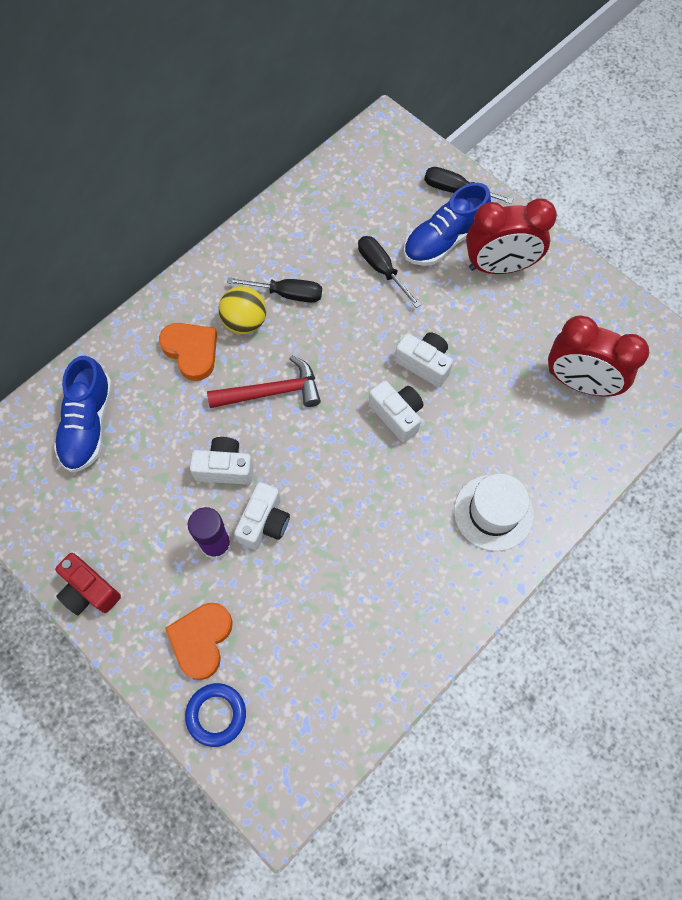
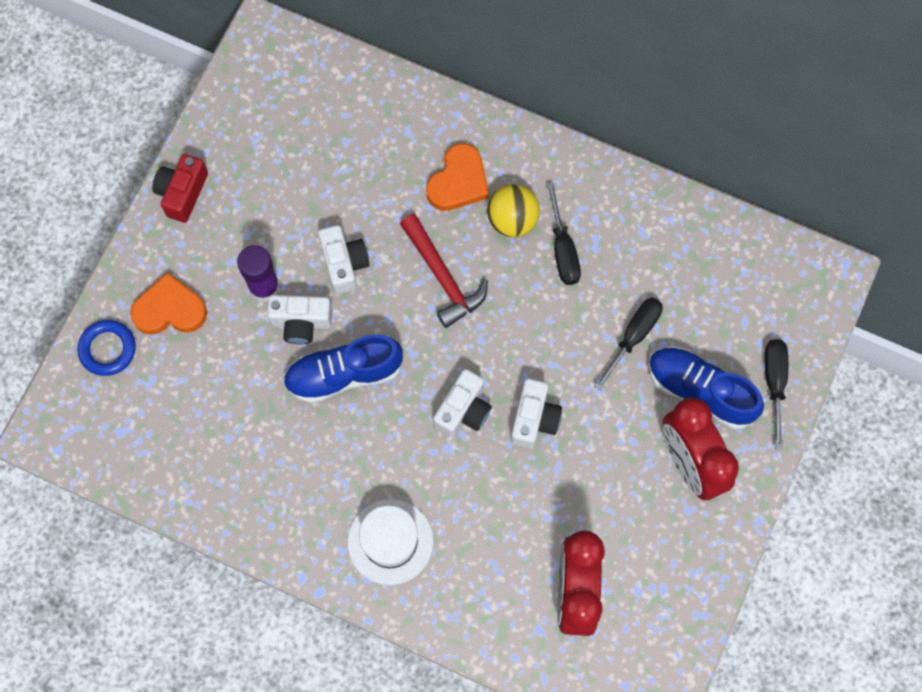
camera: 70 degrees right, 5 degrees up
blue shoe [54,355,112,473] -> blue shoe moved to [283,334,403,403]

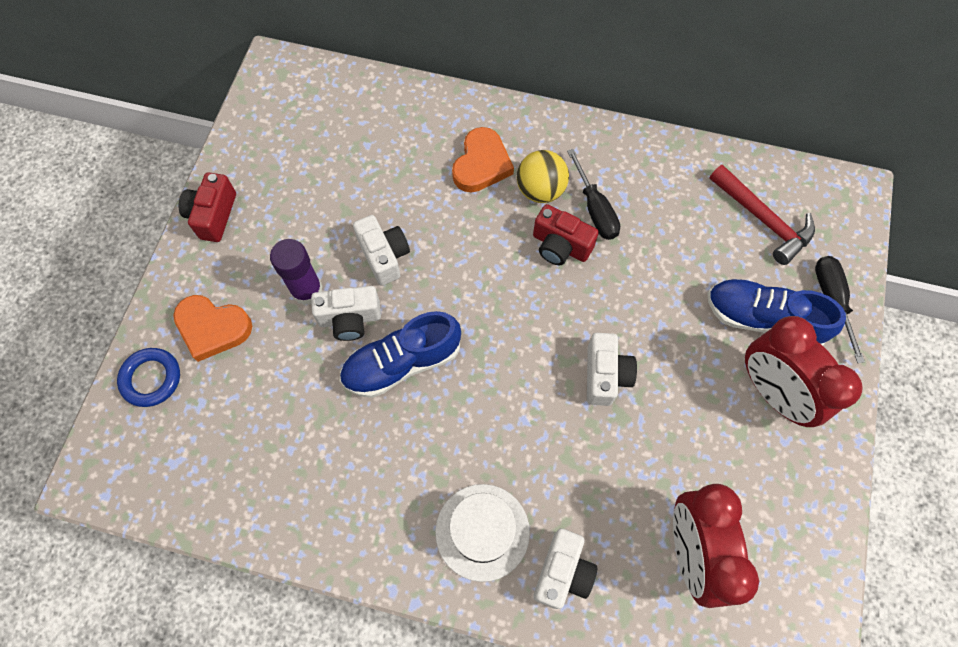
camera: 10 degrees left, 5 degrees down
orange heart [130,272,207,335] -> orange heart turned 150 degrees counterclockwise [173,295,252,362]
red hammer [400,214,488,328] -> red hammer moved to [709,165,815,265]
white camera [433,369,492,437] -> white camera moved to [533,528,597,609]
black screwdriver [594,297,663,391] -> none
none -> red camera [533,204,599,265]

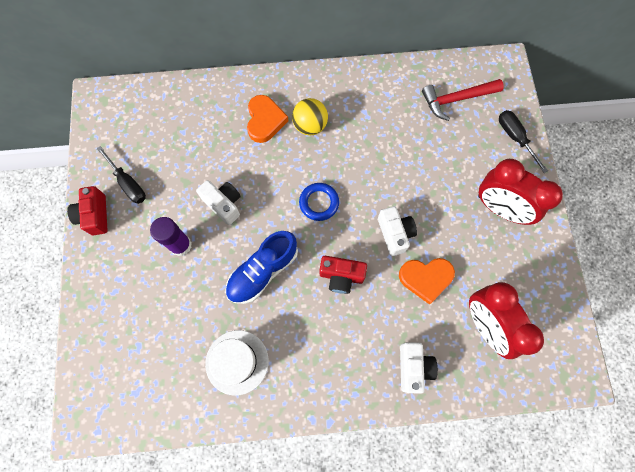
camera: 20 degrees left, 5 degrees up
blue ring [117,348,180,407] -> blue ring moved to [299,183,339,221]
orange heart [173,295,252,362] -> orange heart moved to [399,258,455,304]
white camera [311,286,381,341] -> none
white hat [435,484,530,582] -> white hat moved to [205,330,269,396]
red camera [533,204,599,265] -> red camera moved to [320,256,367,294]
black screwdriver [567,149,620,240] -> black screwdriver moved to [97,146,146,204]
blue shoe [707,279,846,346] -> none
red hammer [709,165,815,265] -> red hammer turned 135 degrees clockwise [422,79,504,121]

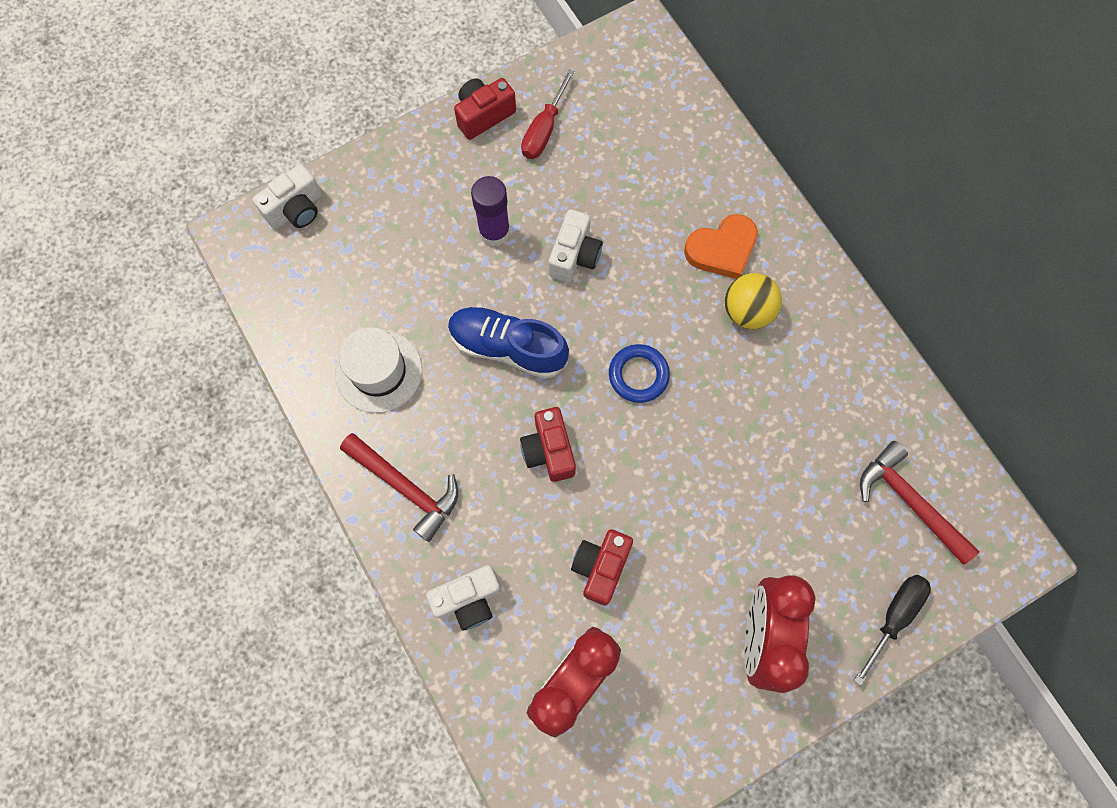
camera: 65 degrees right, 0 degrees up
black screwdriver [97,146,146,204] -> red screwdriver [521,69,575,159]
white camera [378,206,417,256] -> white camera moved to [252,164,322,229]
orange heart [399,258,455,304] -> red camera [571,529,633,606]
none -> red hammer [340,433,458,542]

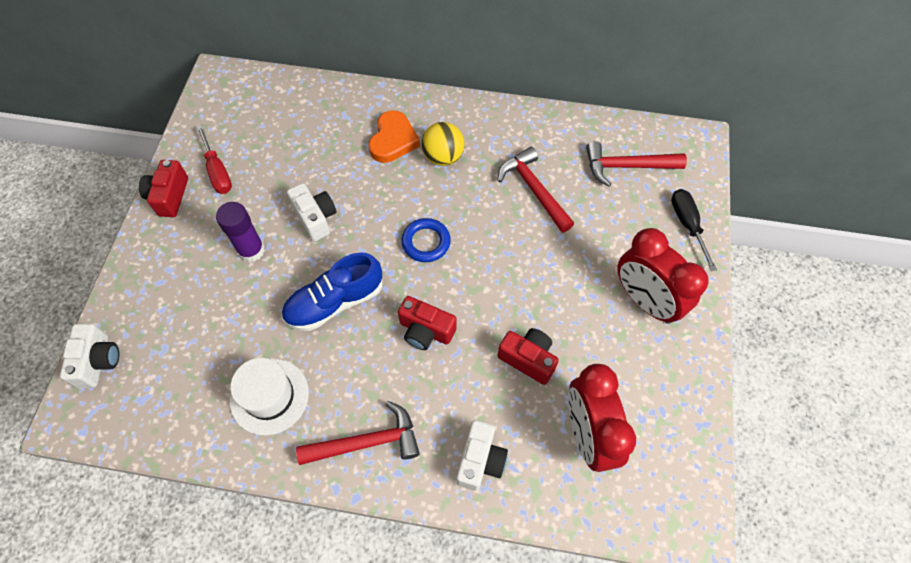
camera: 50 degrees left, 10 degrees down
red camera [571,529,633,606] -> red camera turned 150 degrees clockwise [497,328,559,385]
none -> red hammer [498,147,574,233]

